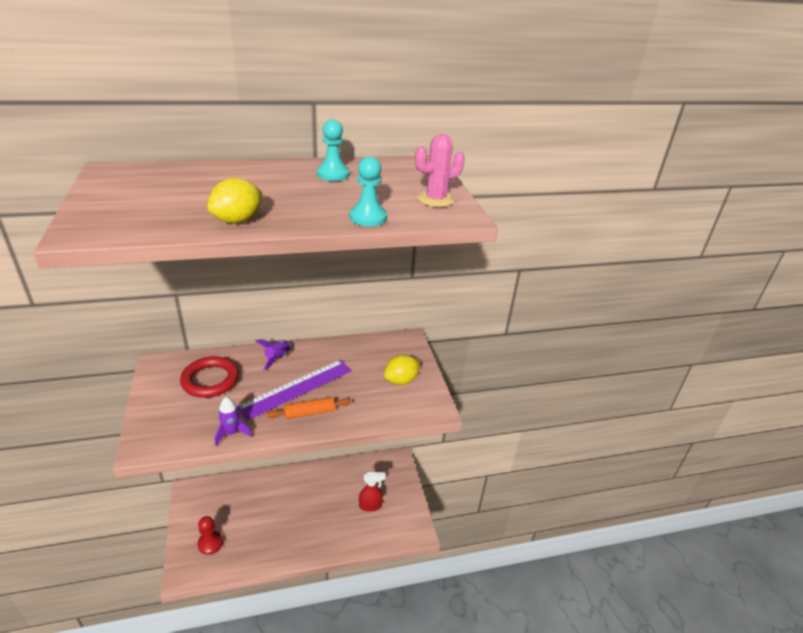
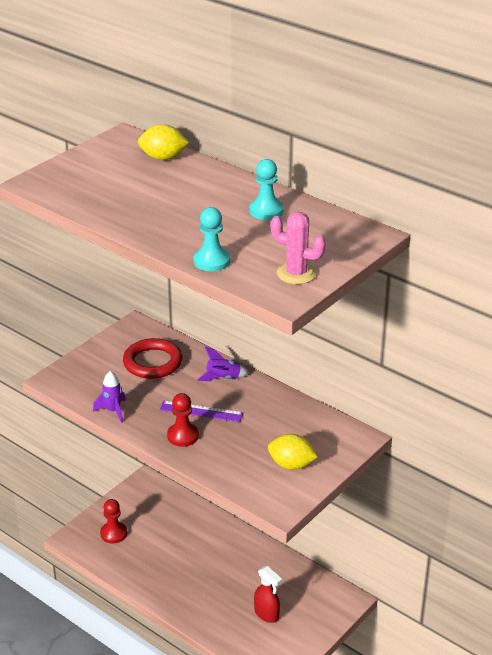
camera: 55 degrees right, 0 degrees up
yellow lemon [207,178,262,223] -> yellow lemon moved to [138,124,189,160]
purple ruler [237,360,352,421] -> purple ruler [159,401,243,422], size x0.62
orange rolling pin [267,397,351,419] -> red pawn [167,393,199,447]

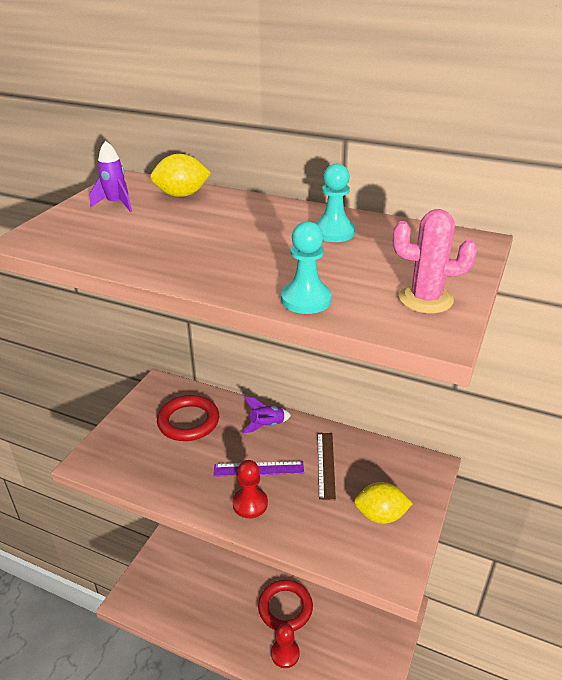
camera: 15 degrees left, 0 degrees up
purple rocket [93,371,126,423] -> purple rocket moved to [89,141,132,212]
red pawn [100,499,127,543] -> red pawn moved to [271,623,300,668]
red spray bottle [254,566,282,623] -> none
none -> red ring [258,580,313,631]
none -> brown ruler [317,433,336,500]

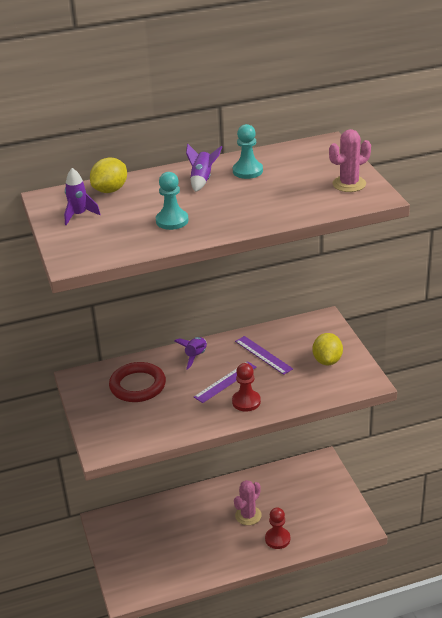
camera: 40 degrees left, 0 degrees up
red ring [258,580,313,631] -> pink cactus [234,480,262,525]
turquoise pawn [281,221,332,314] -> turquoise pawn moved to [156,172,188,230]
brown ruler [317,433,336,500] -> purple ruler [235,336,293,375]
yellow lemon [354,482,413,524] -> yellow lemon turned 45 degrees counterclockwise [312,333,343,365]
none -> purple rocket [186,144,222,192]

